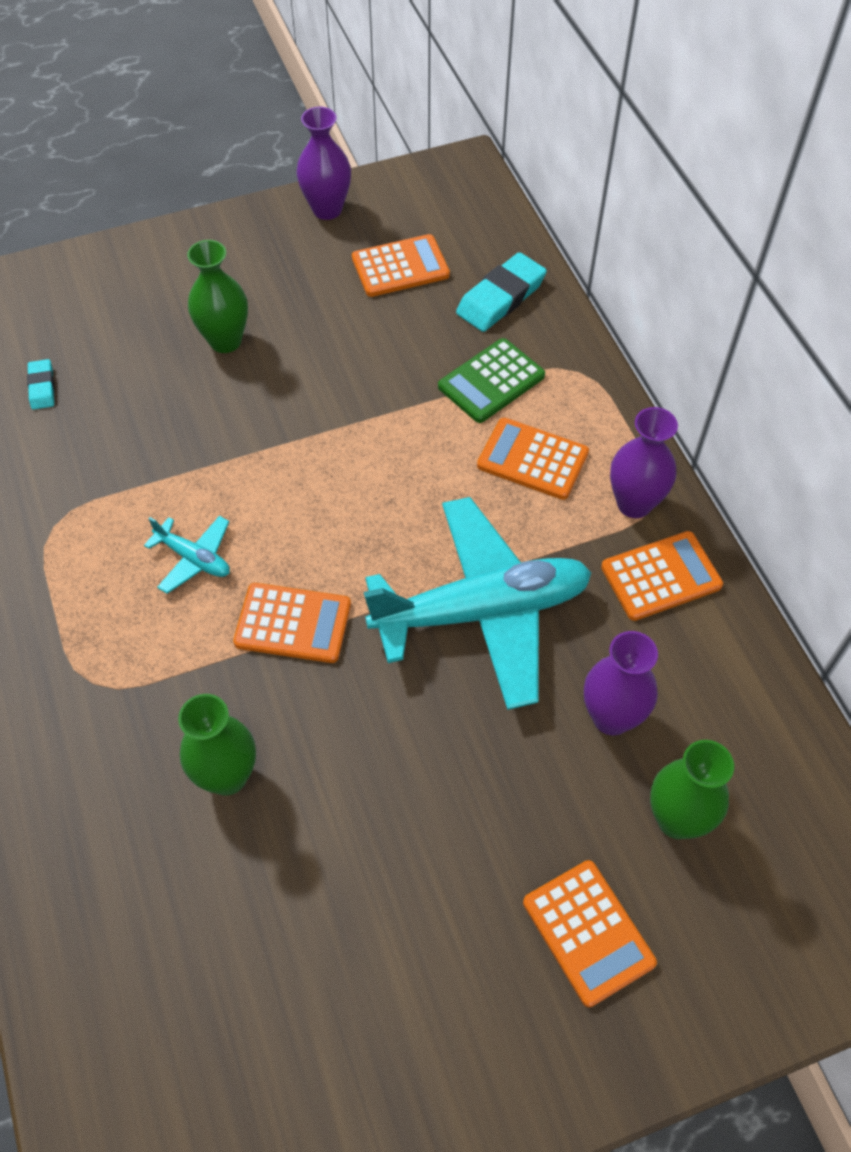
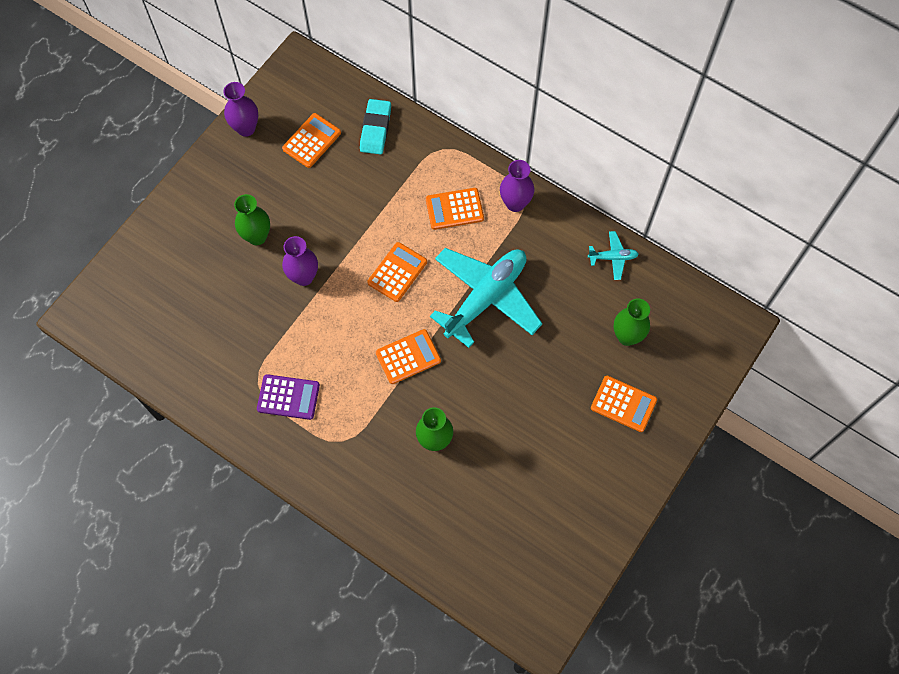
camera: 35 degrees left, 10 degrees up
turquoise eraser [27,359,55,410] -> none
turquoise plane [144,516,230,594] -> turquoise plane moved to [588,231,638,280]
green calculator [438,338,545,423] -> none
purple vase [584,631,658,735] -> purple vase moved to [282,236,318,286]
orange calculator [601,531,723,621] -> orange calculator moved to [367,242,427,302]
none -> purple calculator [257,374,320,420]

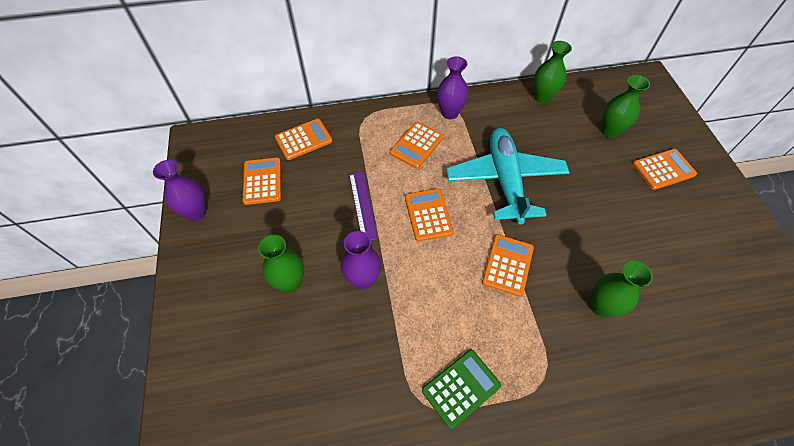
camera: 45 degrees left, 10 degrees down
purple calculator [257,374,320,420] -> green calculator [422,350,501,429]
turquoise eraser [360,99,391,155] -> orange calculator [275,119,332,160]
turquoise plane [588,231,638,280] -> green vase [534,41,572,104]
none -> purple ruler [349,172,378,241]

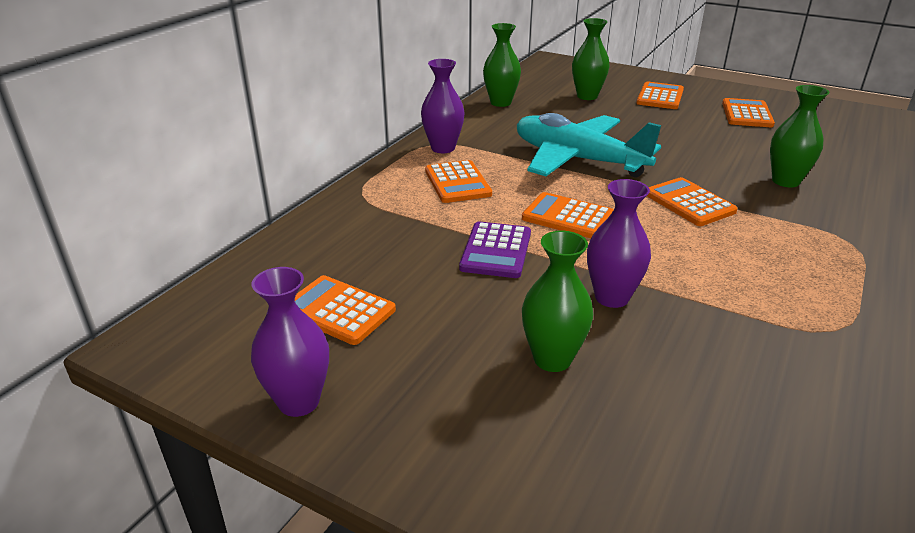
camera: 50 degrees left, 25 degrees down
orange calculator [275,119,332,160] -> orange calculator moved to [722,98,775,127]
purple ruler [349,172,378,241] -> purple calculator [459,222,531,278]
green calculator [422,350,501,429] -> none

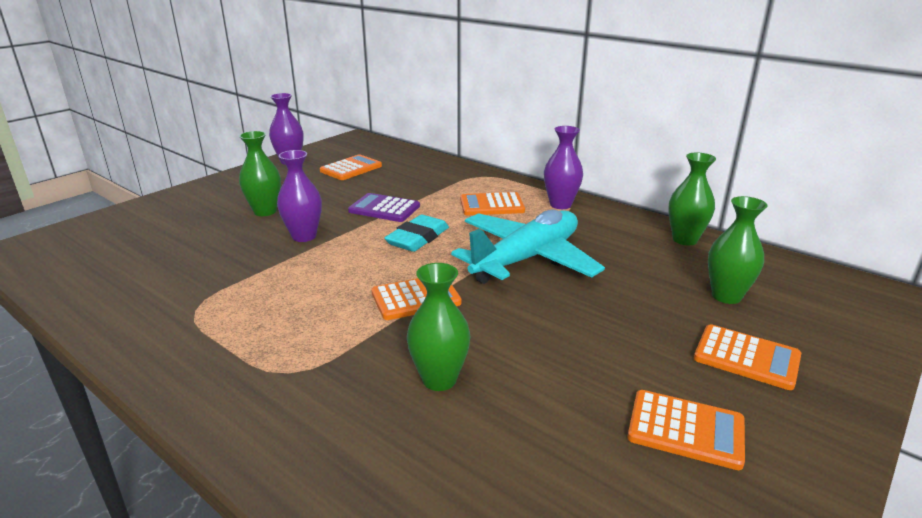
camera: 100 degrees right, 5 degrees down
orange calculator [522,192,613,238] -> turquoise eraser [384,215,449,252]

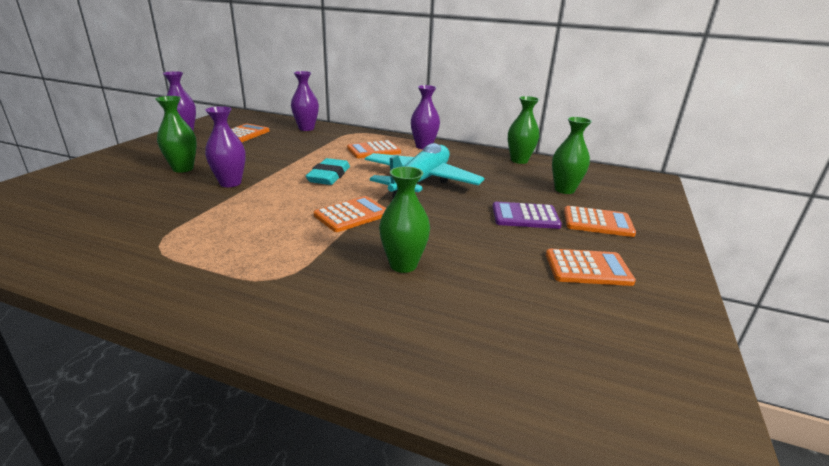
camera: 20 degrees left, 0 degrees up
purple calculator [348,193,420,222] -> purple calculator moved to [492,202,562,229]
none -> purple vase [291,71,319,131]

